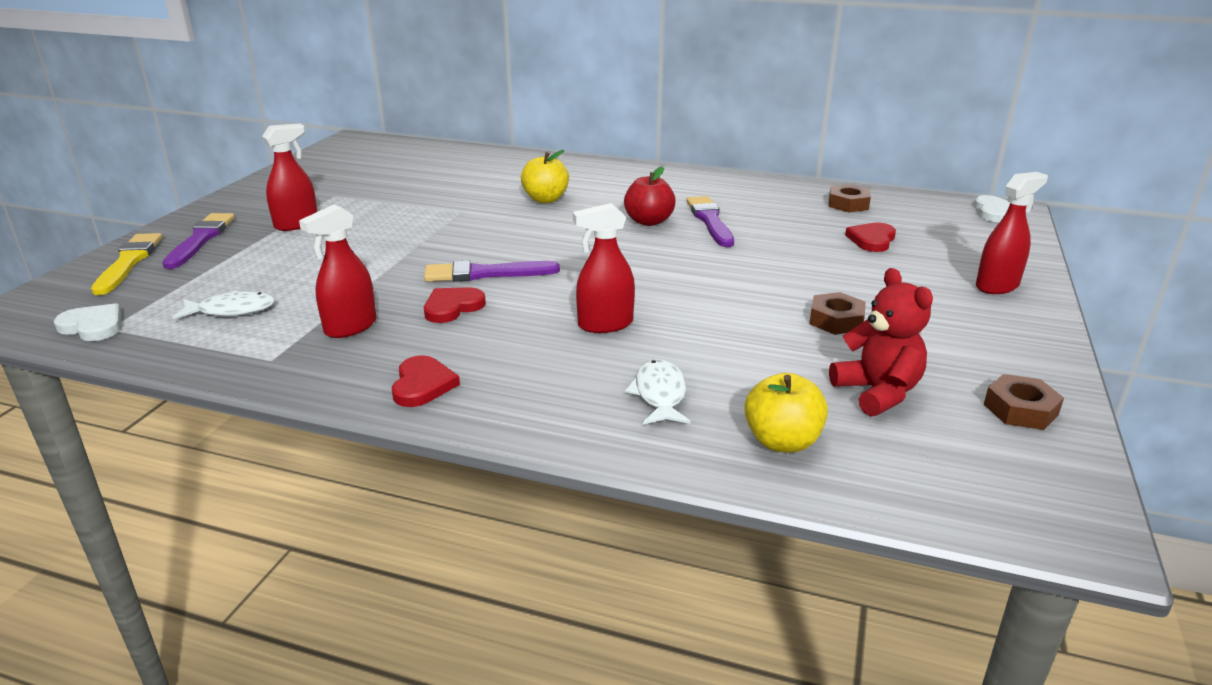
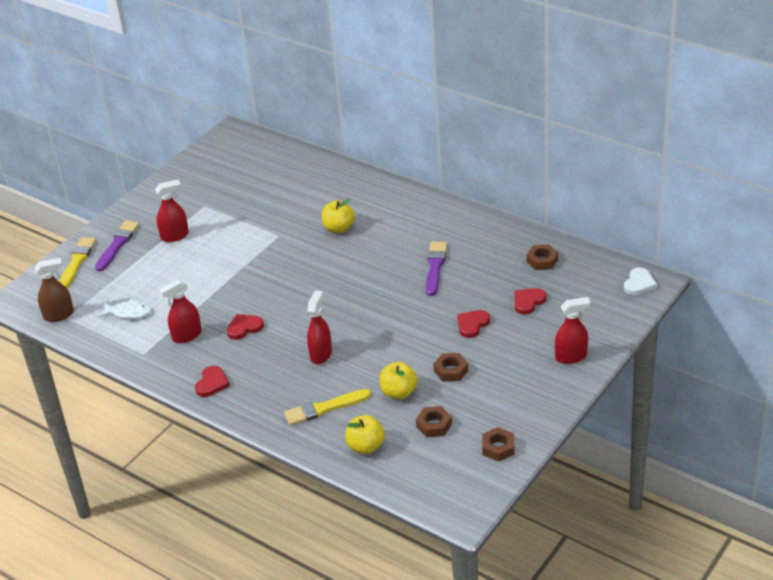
camera: 20 degrees right, 10 degrees up
white heart [54,303,121,341] -> brown spray bottle [35,258,74,322]
purple brush [424,261,560,282] -> none
red spray bottle [573,203,635,333] -> red spray bottle turned 105 degrees clockwise [307,290,332,364]
red apple [624,166,676,226] -> none
white fish [625,359,691,425] -> yellow brush [284,389,371,425]
red teddy bear [829,268,933,416] -> brown nut [416,406,452,438]
none -> yellow apple [380,362,418,399]
none -> red heart [457,310,490,338]

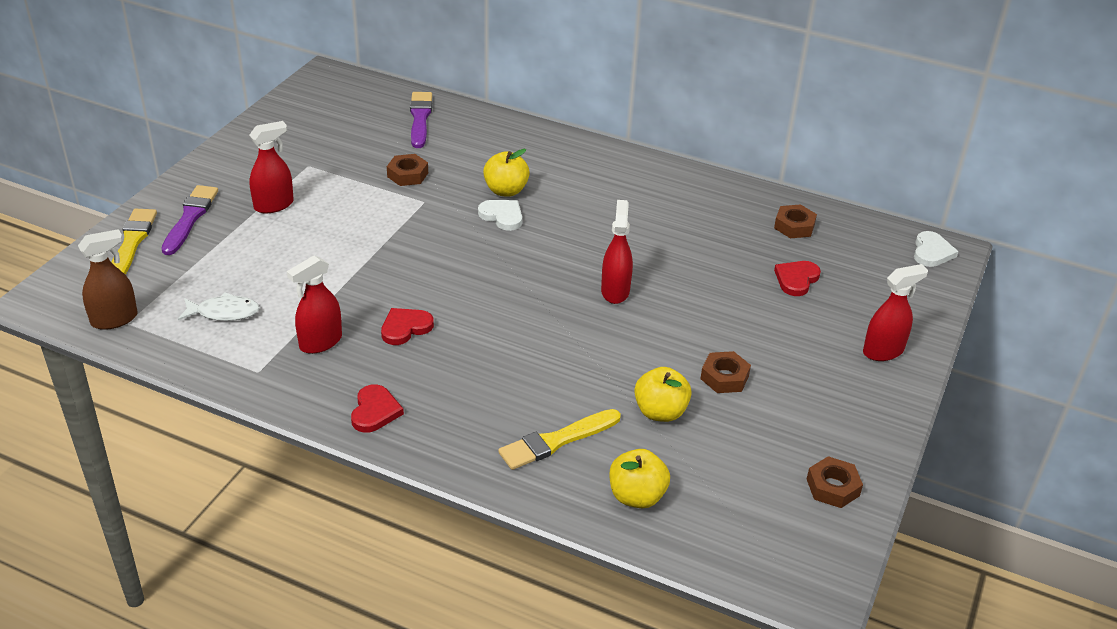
camera: 15 degrees left, 0 degrees up
red spray bottle [307,290,332,364] -> red spray bottle moved to [601,200,633,304]
brown nut [416,406,452,438] -> brown nut moved to [387,154,428,186]
purple brush [426,242,447,296] -> purple brush moved to [410,92,432,148]
red heart [457,310,490,338] -> none
none -> white heart [478,200,522,231]

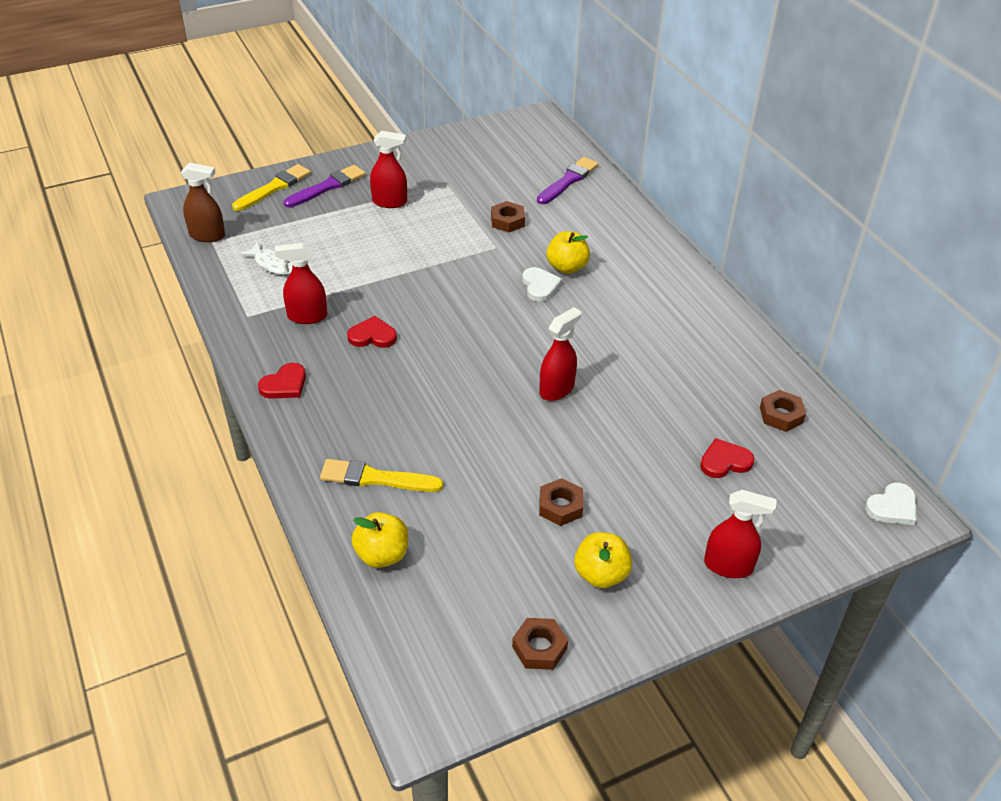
camera: 40 degrees right, 5 degrees up
yellow apple [634,367,692,422] -> yellow apple moved to [574,532,632,588]

